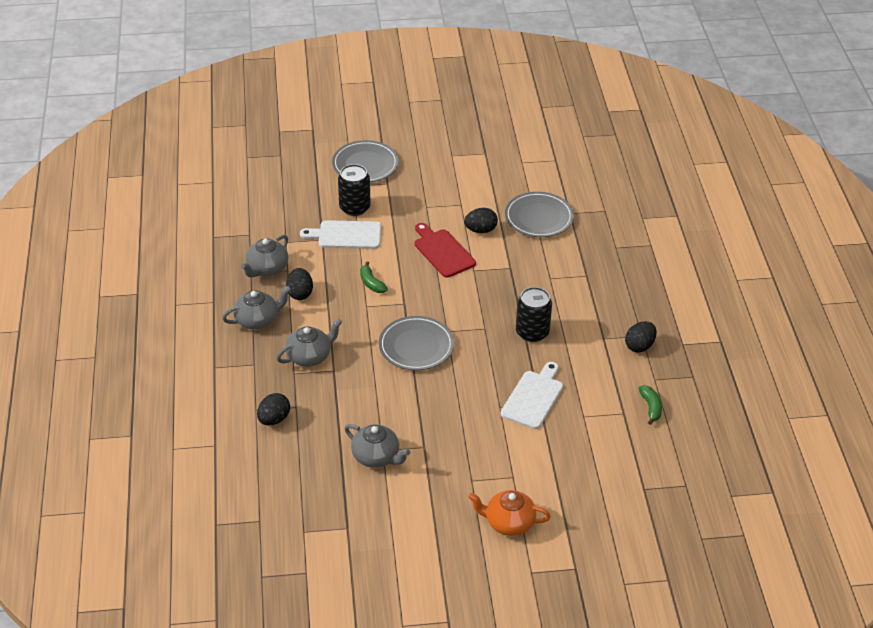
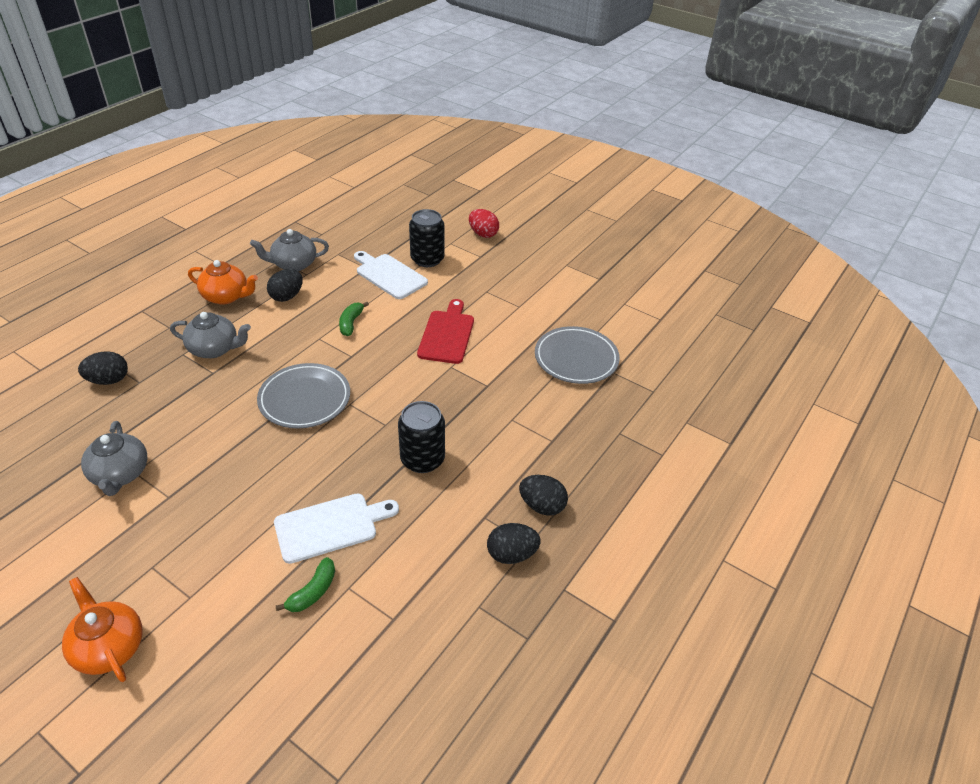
camera: 40 degrees right, 0 degrees up
grey teapot [222,286,291,330] -> orange teapot [188,260,258,304]
grey plate [332,140,399,182] -> red egg [469,209,499,238]
black egg [464,208,498,233] -> black egg moved to [519,475,568,516]
green banana [638,385,662,425] -> green banana moved to [276,557,335,612]

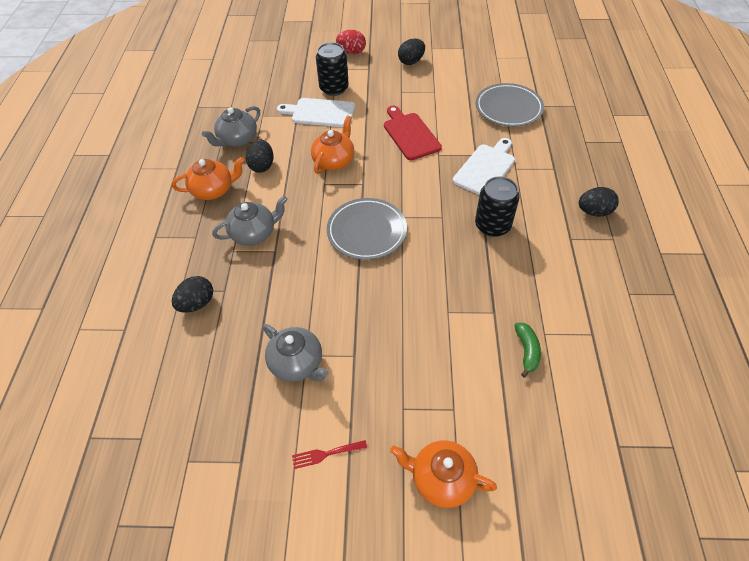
camera: 30 degrees left, 10 degrees up
white cutting board [274,493,399,564] -> white cutting board moved to [453,138,515,195]
green banana [339,302,369,336] -> orange teapot [311,115,354,174]
black egg [487,523,541,564] -> black egg moved to [398,39,425,65]
none -> red fork [292,440,367,469]

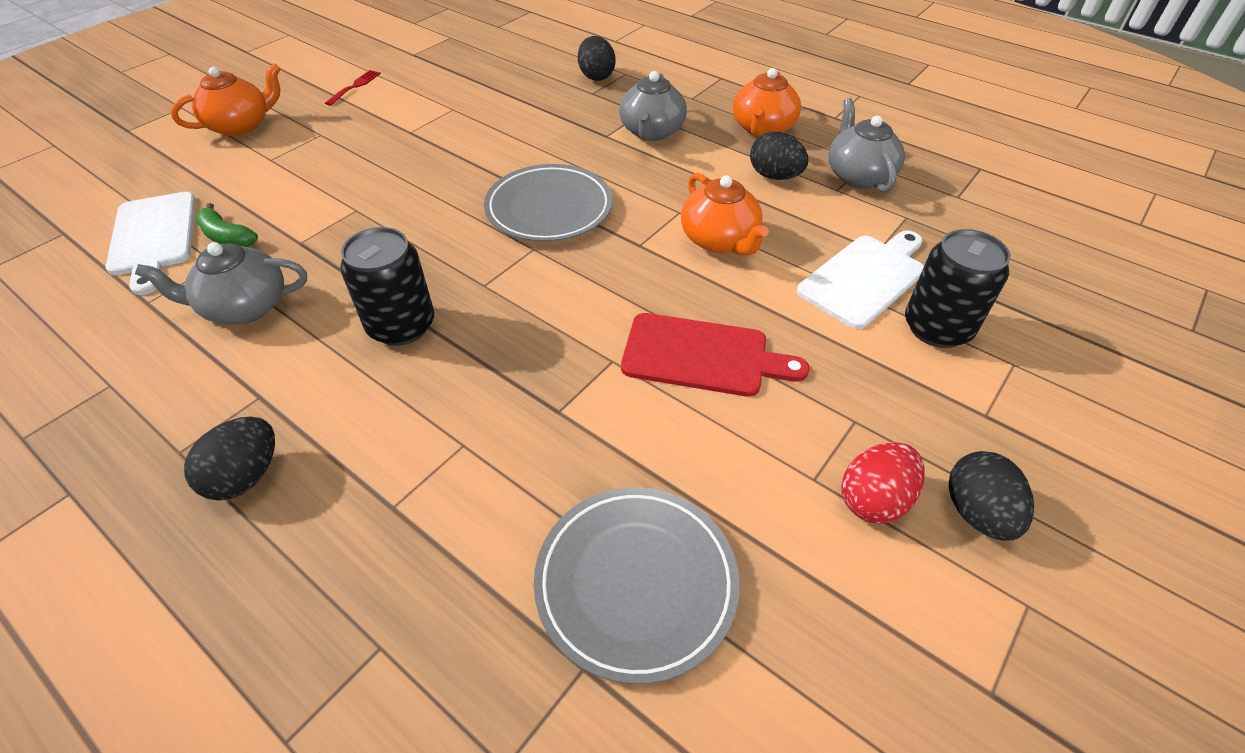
camera: 125 degrees right, 5 degrees down
grey teapot [263,324,329,382] -> grey teapot moved to [135,242,307,324]
red egg [336,30,366,54] -> red egg moved to [841,442,925,523]
white cutting board [453,138,515,195] -> white cutting board moved to [106,192,196,295]

